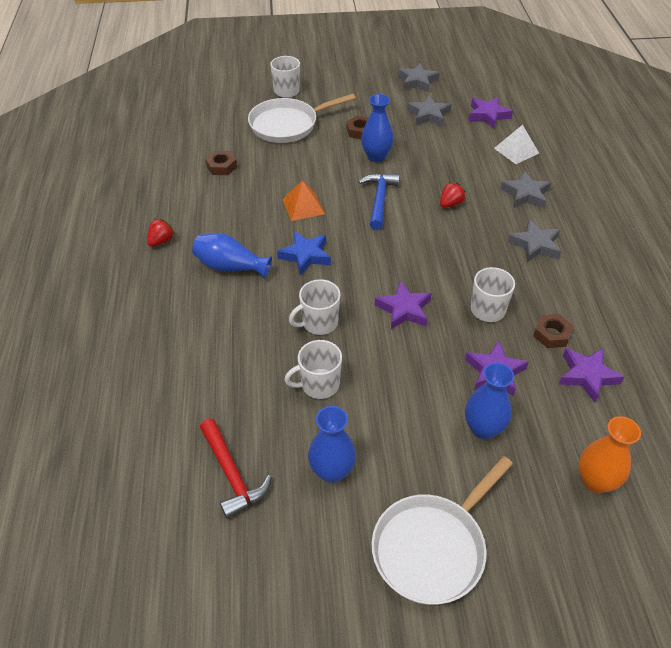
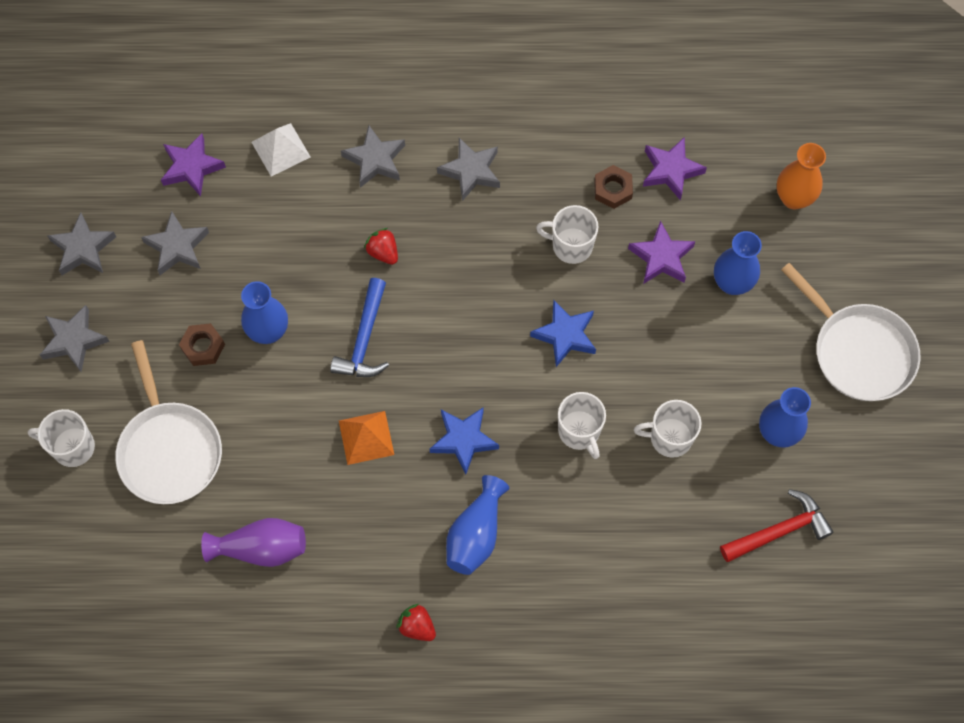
camera: 85 degrees left, 20 degrees up
brown nut [205,151,237,175] -> purple vase [201,518,306,567]
white mug [284,340,342,399] -> white mug turned 105 degrees clockwise [634,400,701,458]
blue hammer [359,173,400,230] -> blue hammer turned 90 degrees counterclockwise [330,278,389,377]
purple star [375,281,432,329] -> blue star [530,300,596,367]
none -> grey star [40,305,110,372]

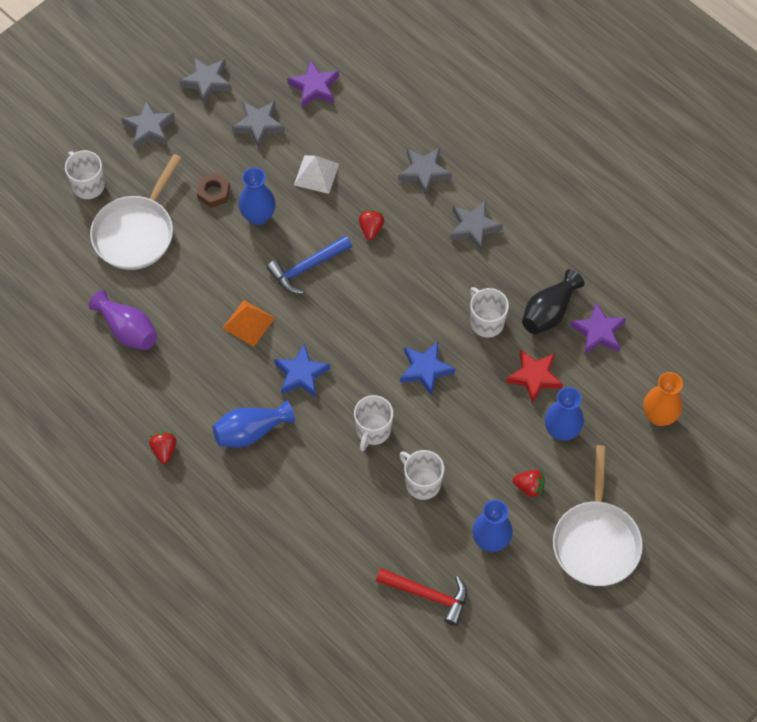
camera: 45 degrees right, 5 degrees down
white pyramid [251,123,311,176] -> white pyramid moved to [294,155,339,194]
brown nut [594,165,633,209] -> black vase [522,269,584,334]
purple star [628,221,695,284] -> red star [506,349,563,404]
none -> red strawberry [512,470,545,498]

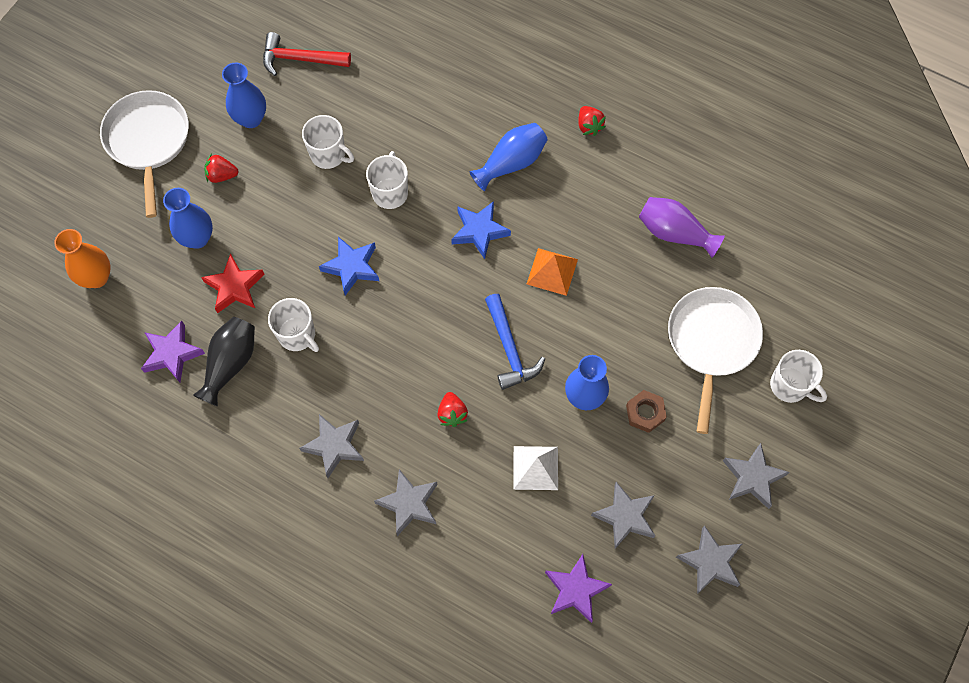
camera: 165 degrees right, 5 degrees up
blue hammer [267,235,352,294] -> blue hammer turned 120 degrees clockwise [485,294,545,390]

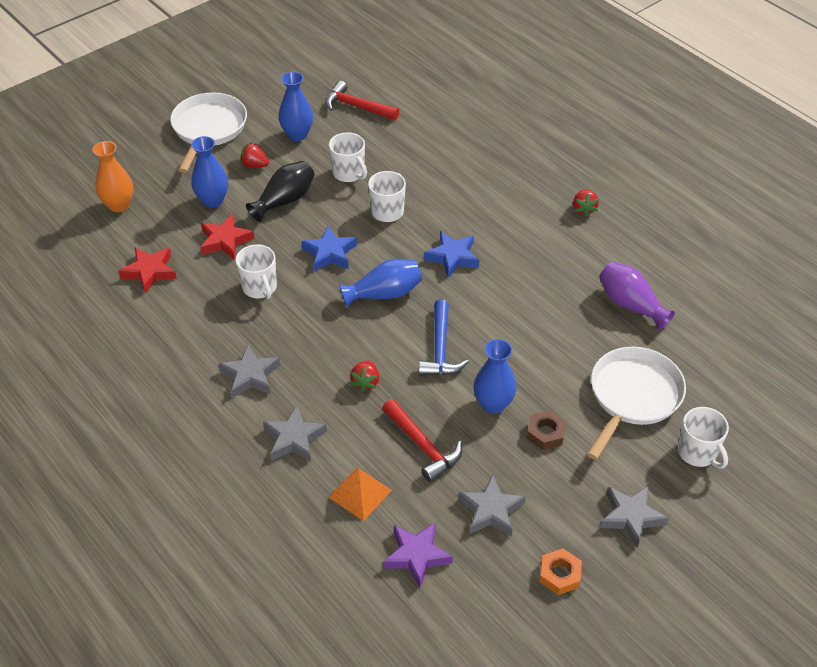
camera: 20 degrees right, 20 degrees down
purple star [141,321,205,382] -> red star [118,248,177,294]
black vase [193,317,255,406] -> black vase moved to [246,161,315,222]
blue vase [469,123,548,191] -> blue vase moved to [339,259,422,307]
white pyramid [513,446,558,490] -> red hammer [382,399,462,482]
orange pyramid [527,248,578,296] -> orange pyramid moved to [328,467,392,521]
grey star [676,526,742,594] -> orange nut [540,548,582,595]

